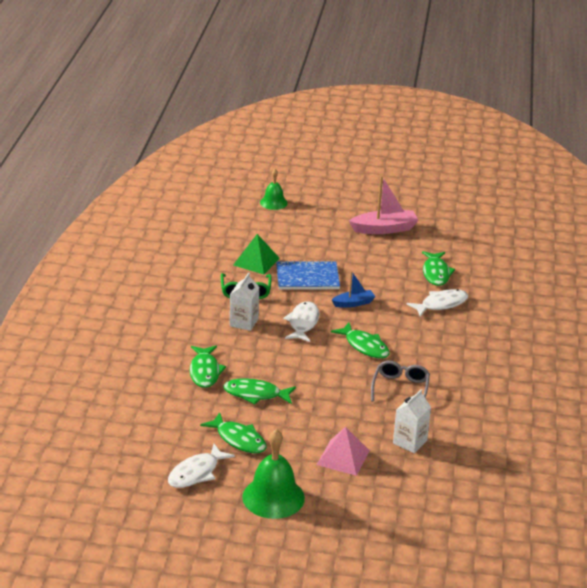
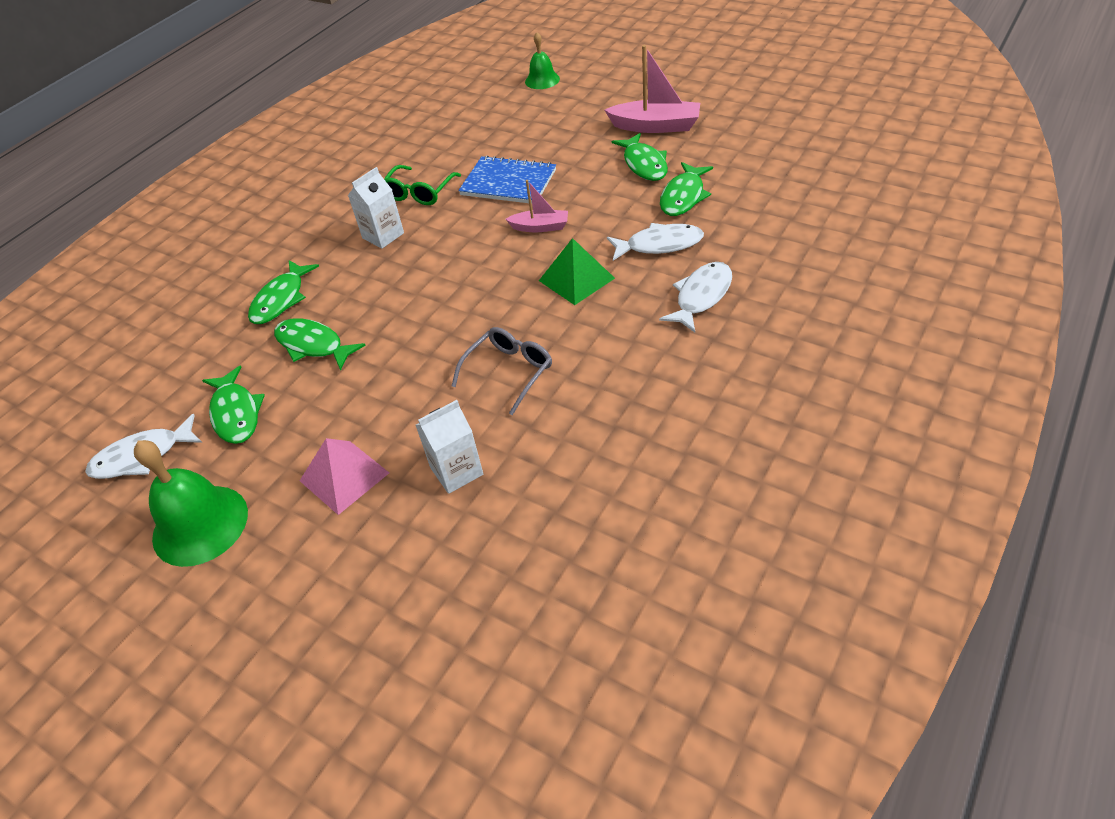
camera: 30 degrees right, 15 degrees up
green pyramid [233,234,280,274] -> green pyramid moved to [539,238,615,305]
white fish [283,301,319,342] -> white fish moved to [659,262,732,333]
green fish [331,323,390,359] -> green fish moved to [612,133,668,181]
blue boat [332,271,375,308] -> pink boat [506,180,568,232]

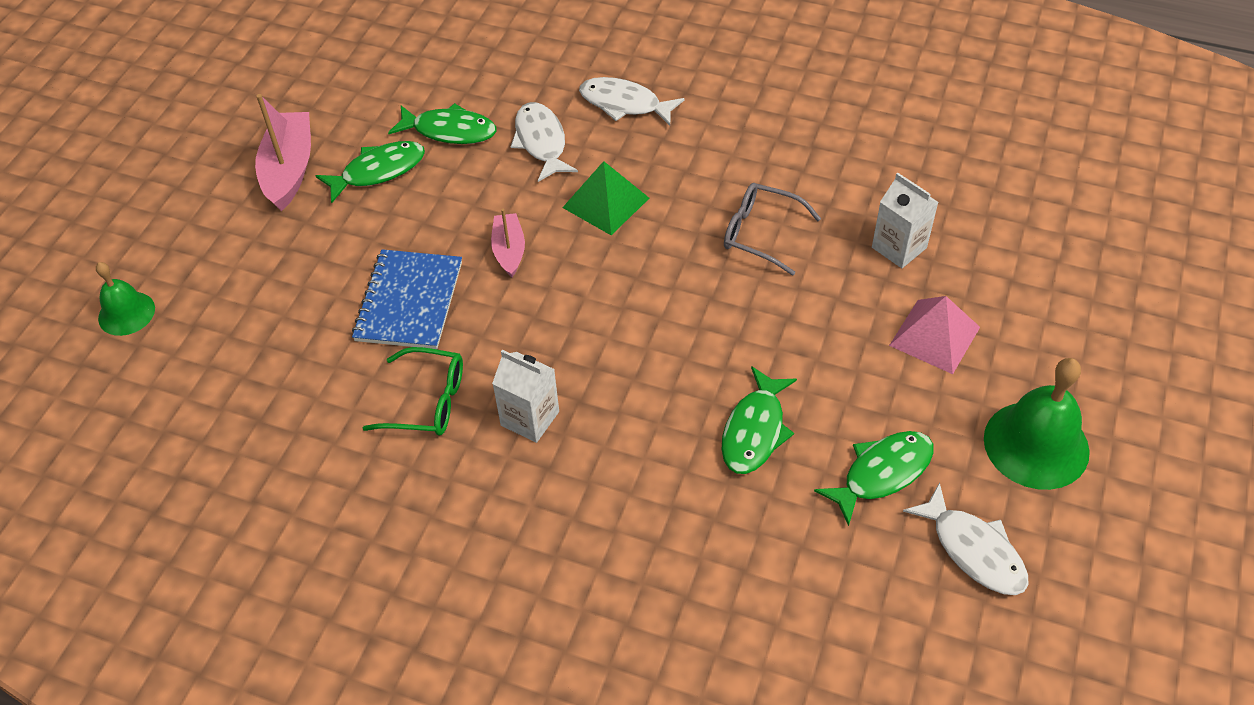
camera: 105 degrees left, 5 degrees up
green fish [248,260,319,324] -> none

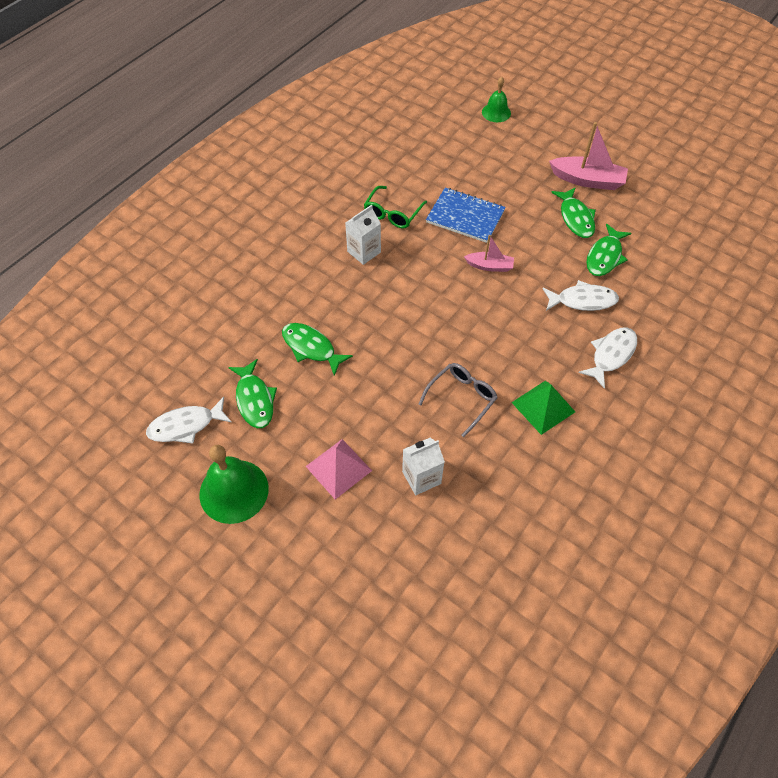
camera: 105 degrees right, 5 degrees up
green pyramid [562,161,649,235] -> green pyramid moved to [511,381,575,435]

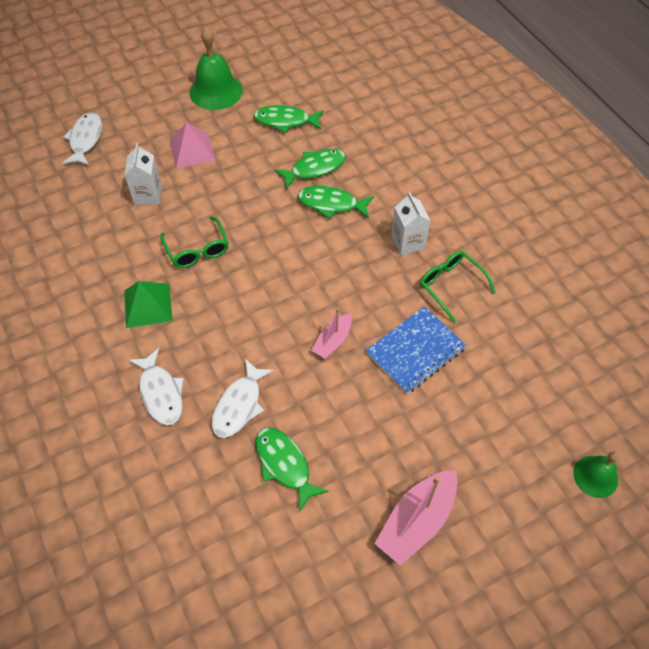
camera: 115 degrees right, 0 degrees up
white fish [146,397,232,444] -> white fish moved to [62,112,102,166]
grey glasses [419,363,498,437] -> green glasses [160,216,229,268]
green fish [551,187,596,238] -> green fish moved to [298,186,374,219]

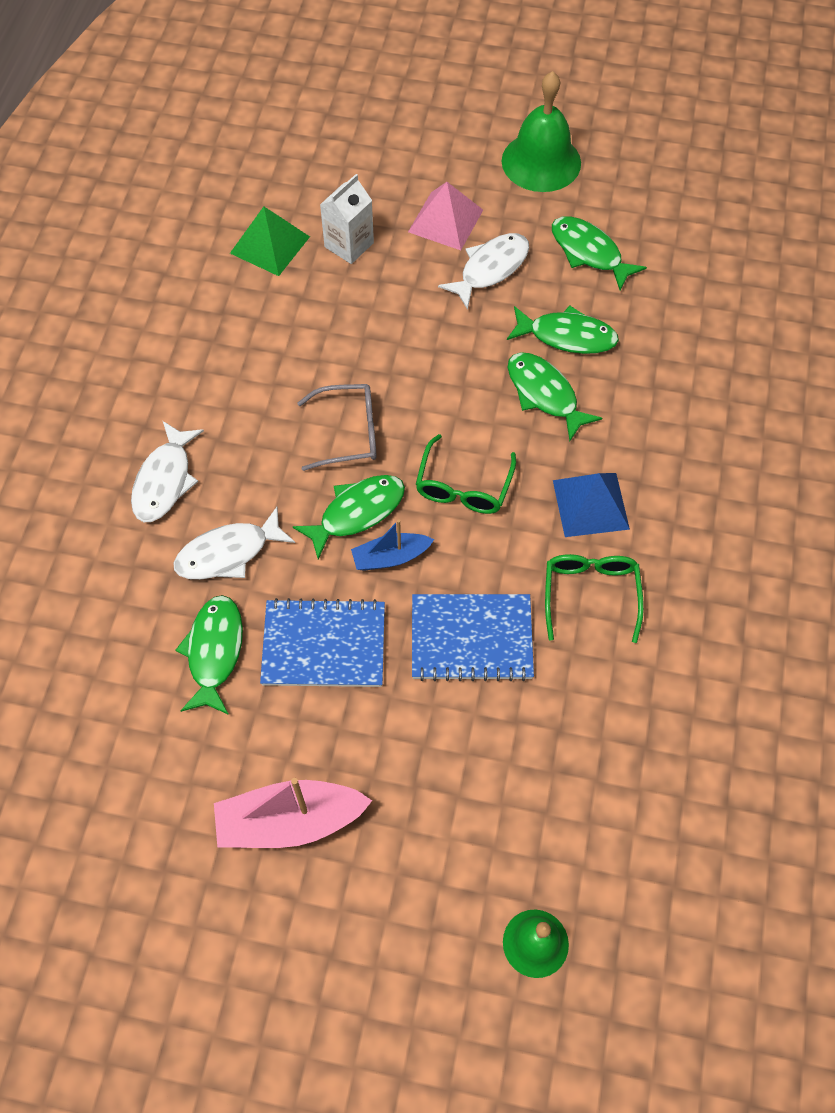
camera: 40 degrees right, 5 degrees up
white fish [62,112,102,166] -> white fish moved to [438,233,529,310]
green pyramid [124,281,173,328] -> green pyramid moved to [230,207,310,276]
green glasses [160,216,229,268] -> green glasses moved to [416,434,516,514]
pink boat [311,308,352,359] -> blue boat [351,519,434,571]
white carton [391,192,431,255] -> blue pyramid [553,473,630,537]
none -> blue notebook [260,598,385,687]
none -> green fish [292,475,405,560]
none -> grey glasses [298,384,377,471]

